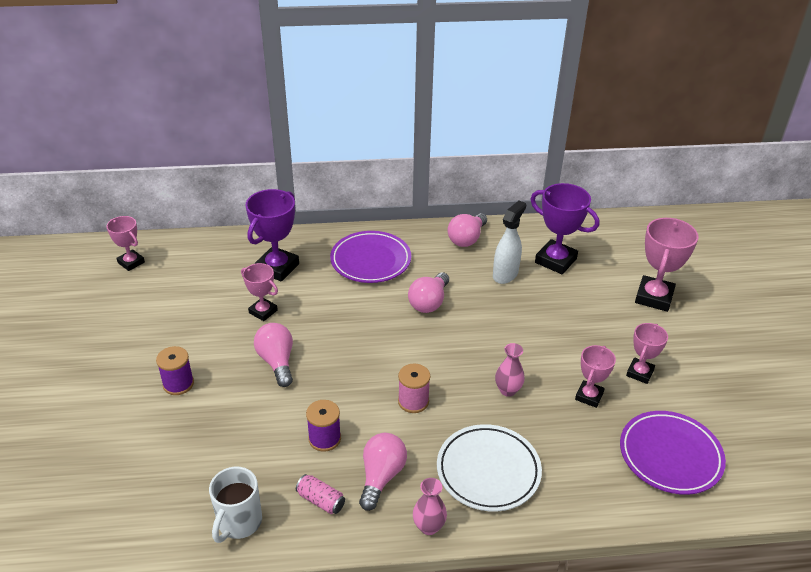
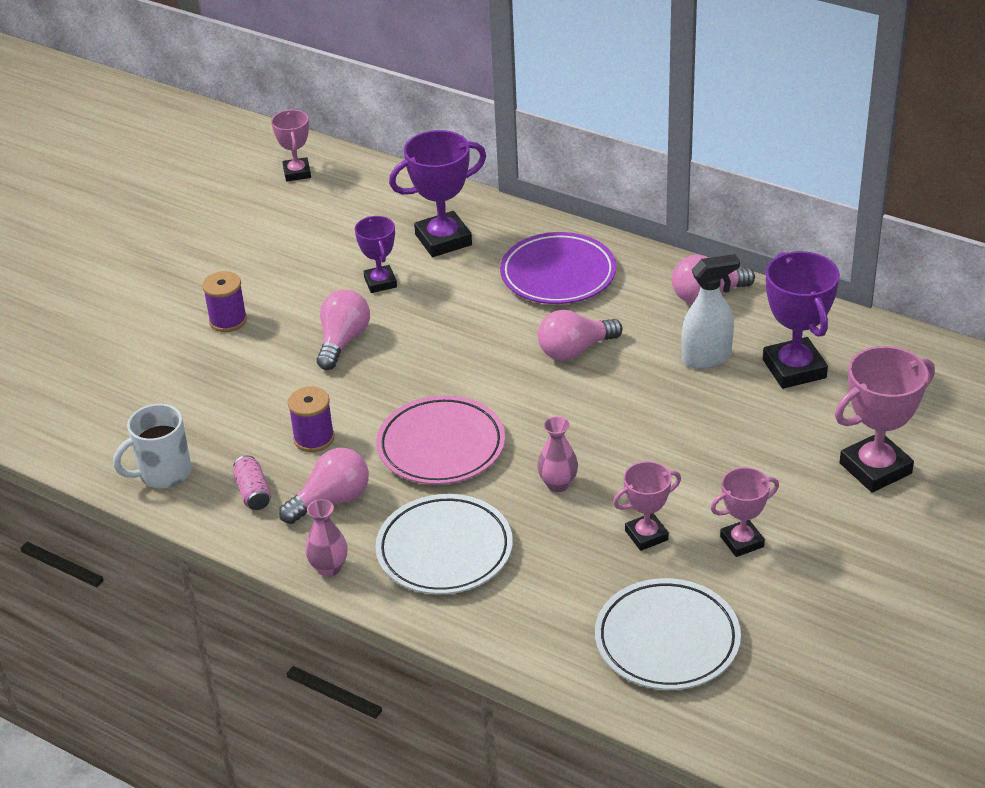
camera: 40 degrees right, 0 degrees up
pink trophy [241,263,278,321] -> purple trophy [355,216,397,293]
pink spool [398,363,430,413] -> pink plate [376,395,505,485]
purple plate [620,411,726,495] -> white plate [595,578,741,690]

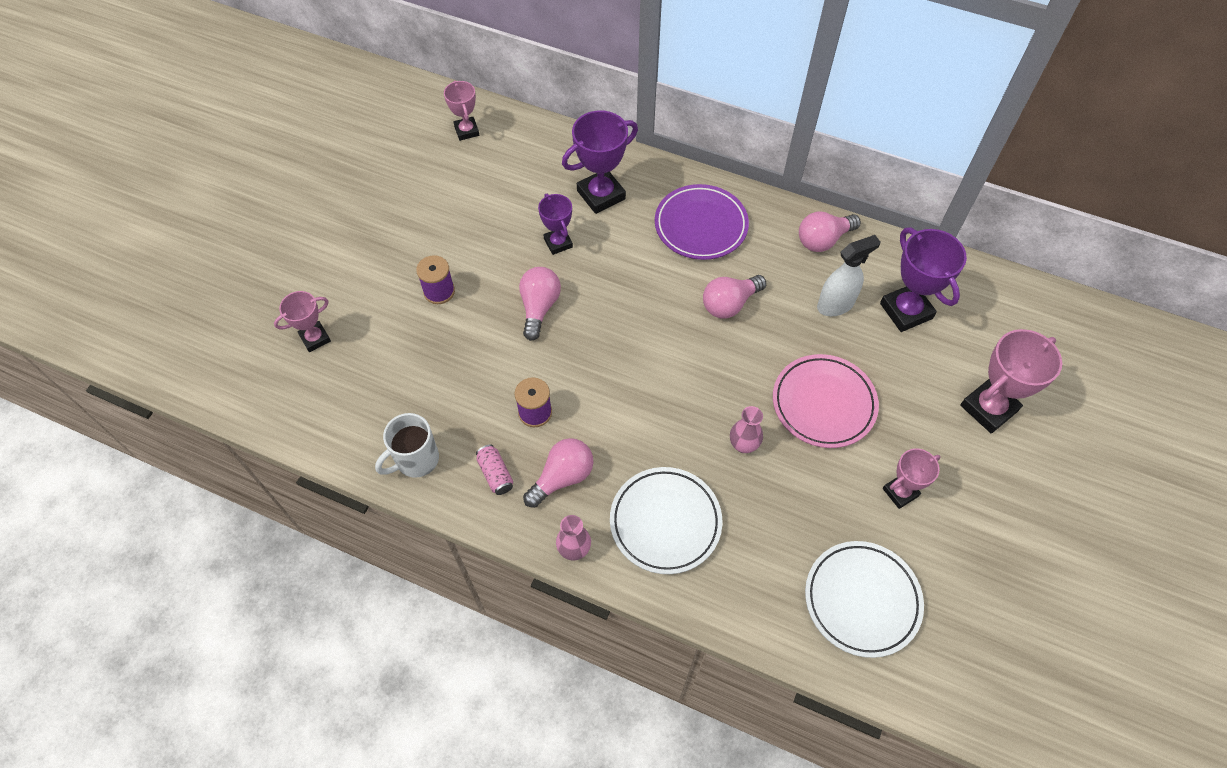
camera: 10 degrees left, 20 degrees up
pink plate [376,395,505,485] -> pink plate moved to [773,354,879,448]
pink trophy [613,461,681,551] -> pink trophy moved to [274,291,331,352]

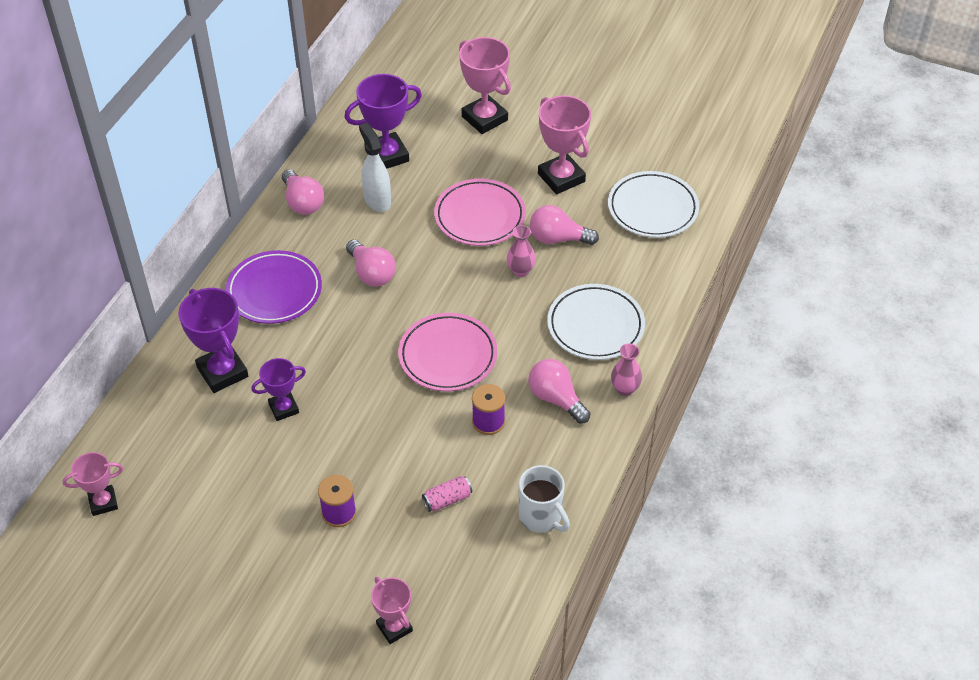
camera: 90 degrees left, 10 degrees down
pink can [476,444,513,495] -> pink can moved to [422,476,472,512]
pink light bulb [519,267,561,341] -> pink light bulb moved to [530,205,599,245]
pink trophy [883,448,941,509] -> pink trophy [538,96,591,194], size x1.65
none -> pink plate [398,313,497,391]

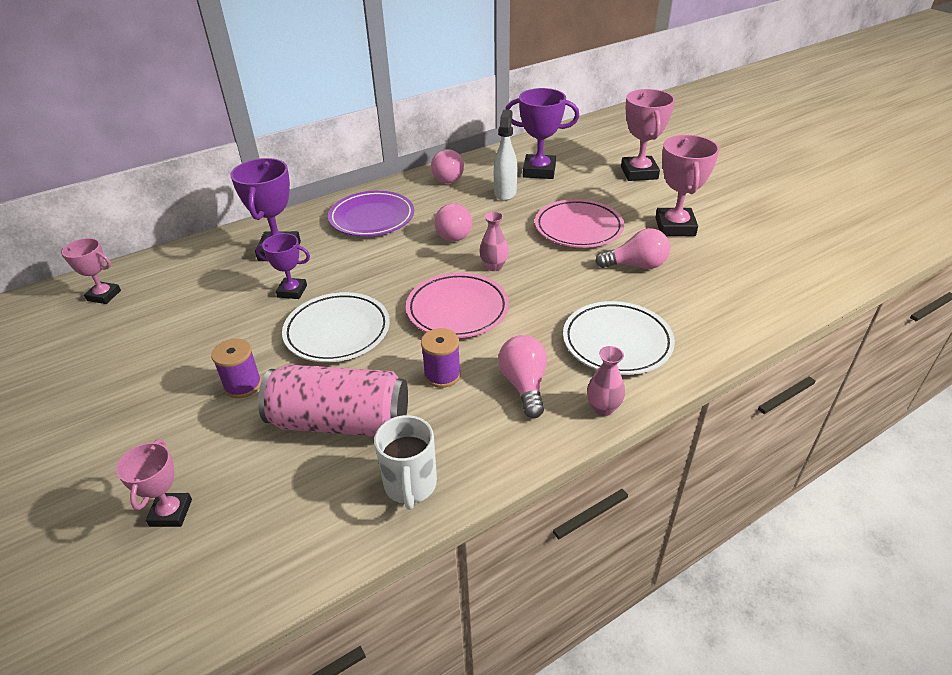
camera: 35 degrees right, 10 degrees down
pink can [422,476,472,512] -> pink can [258,365,408,436], size x2.46
pink vase [507,225,536,277] -> pink vase moved to [479,212,509,271]
pink light bulb [530,205,599,245] -> pink light bulb turned 135 degrees clockwise [595,228,670,269]
white plate [608,171,699,238] -> white plate moved to [282,292,390,362]

